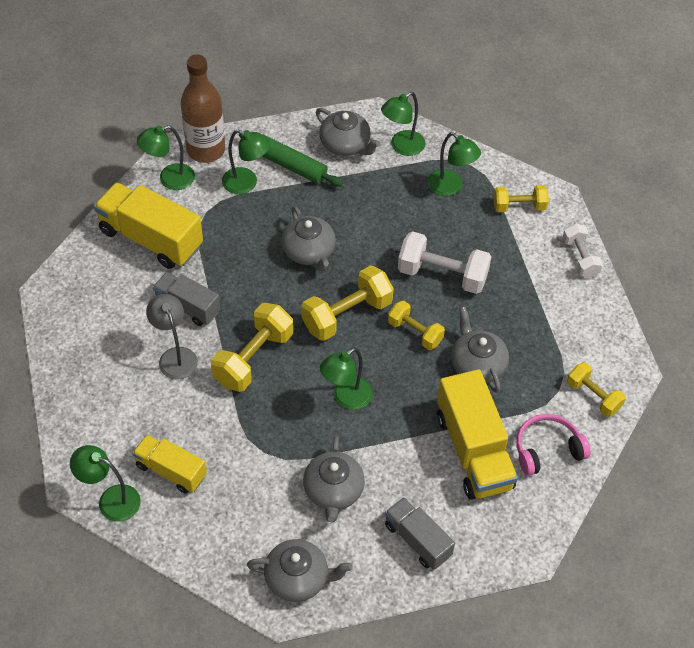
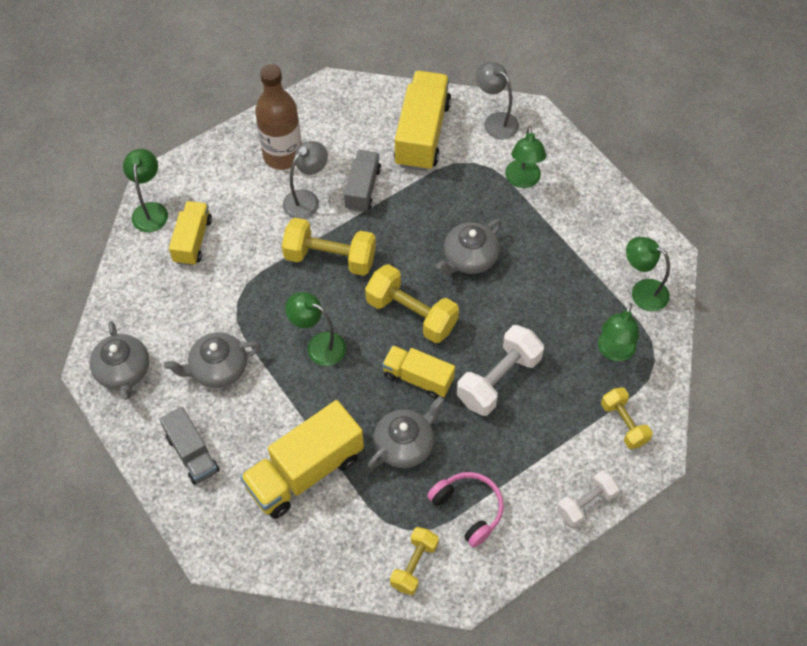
camera: 70 degrees right, 5 degrees up
green lamp [137,125,195,190] -> grey lamp [476,62,519,140]
brown bottle [181,55,225,163] -> brown bottle moved to [255,64,301,170]
green rolling pin [239,134,343,187] -> none
grey teapot [316,108,380,156] -> none
grey truck [385,497,455,570] -> grey truck turned 120 degrees clockwise [159,407,220,485]
yellow dumbbell [388,300,445,350] -> yellow truck [382,345,455,399]
white dumbbell [398,231,491,294] -> white dumbbell turned 45 degrees clockwise [457,325,544,416]
pink headphones [516,414,590,476] -> pink headphones moved to [427,472,504,547]

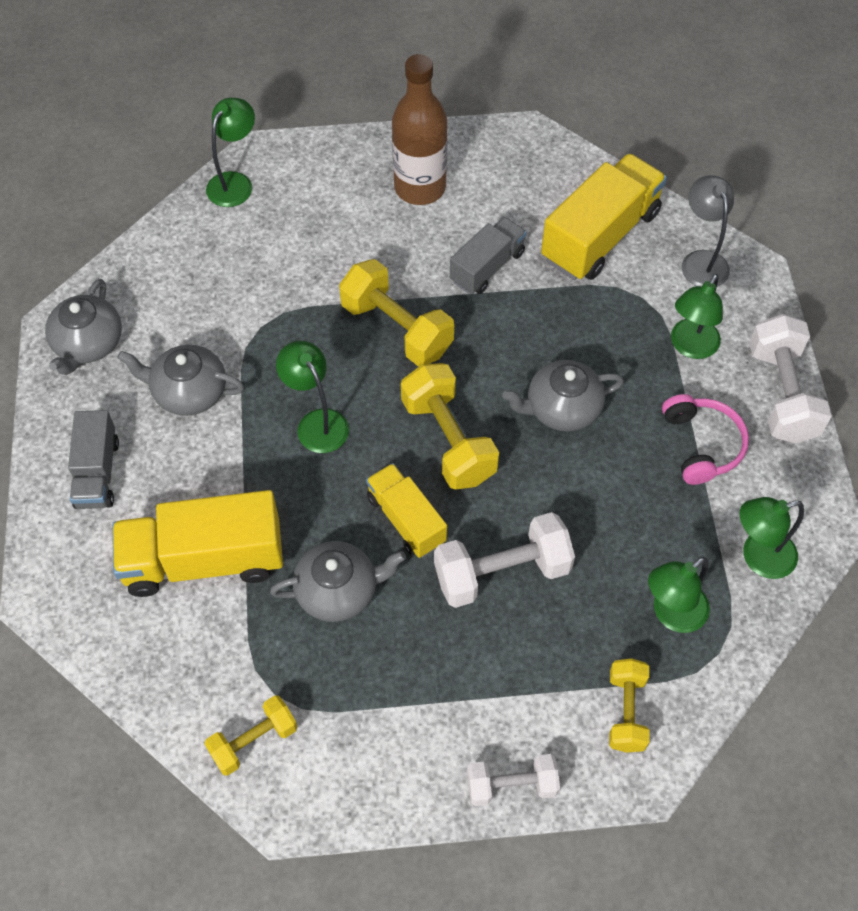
camera: 30 degrees right, 0 degrees up
yellow truck [169,201,212,266] -> none
grey lamp [283,141,328,219] -> none
pink headphones [427,472,504,547] -> pink headphones moved to [662,394,749,485]
green lamp [626,237,670,311] -> green lamp turned 75 degrees counterclockwise [739,497,804,579]
none -> white dumbbell [749,314,832,443]

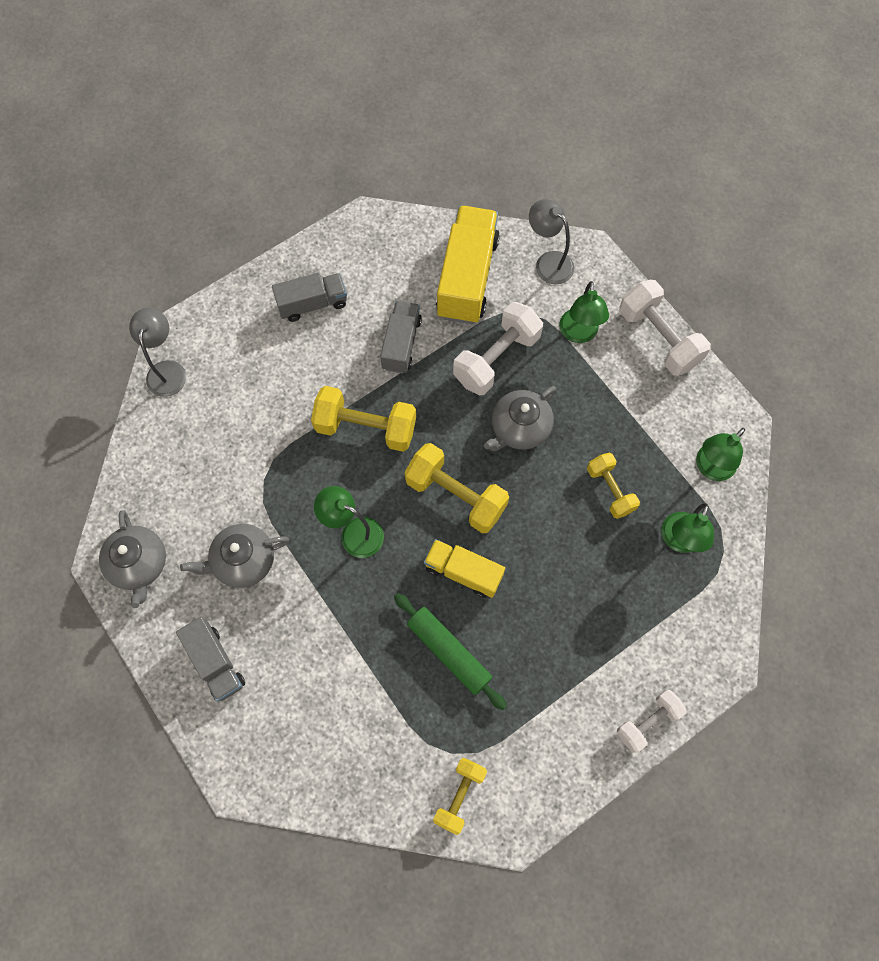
camera: 30 degrees left, 10 degrees up
yellow truck [112,490,283,597] -> none
green lamp [206,98,255,207] -> grey lamp [129,308,186,397]
grey teapot [270,541,406,622] -> green rolling pin [394,593,507,710]
brown bottle [392,54,448,205] -> grey truck [272,273,347,322]
white dumbbell [434,512,575,608] -> white dumbbell moved to [453,302,543,395]
yellow dumbbell [609,659,650,753] -> yellow dumbbell moved to [587,453,640,519]
pink headphones [662,394,749,485] -> none

